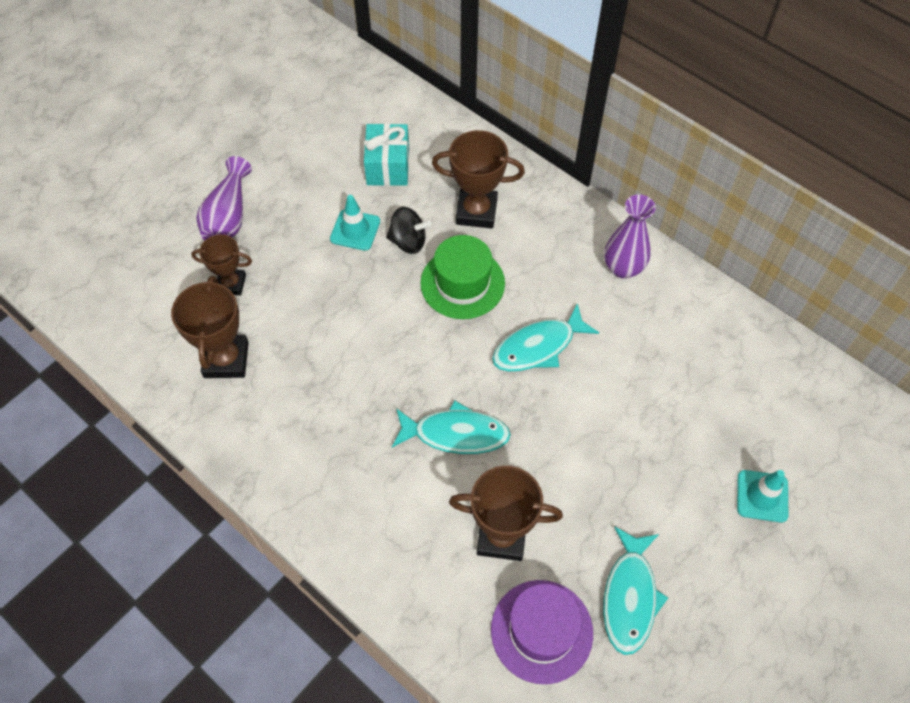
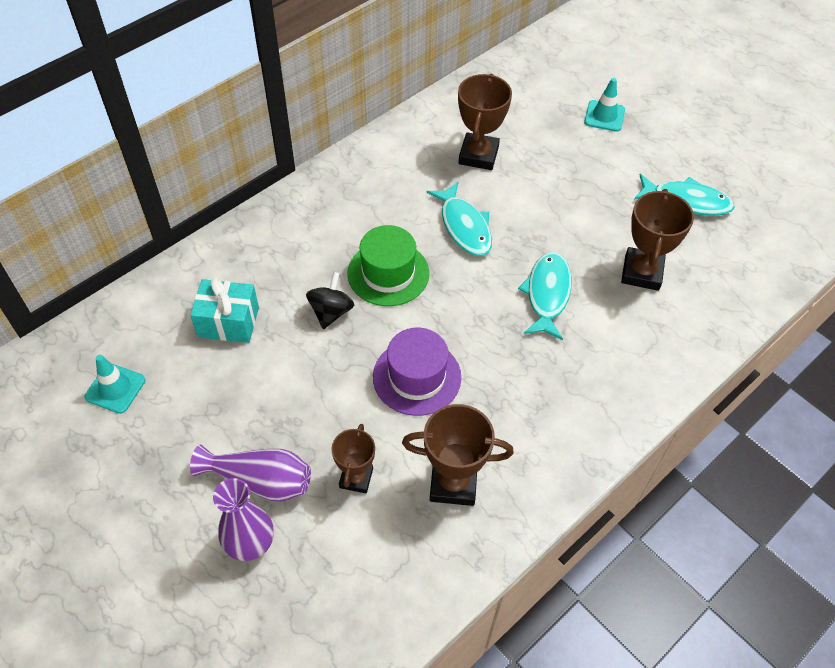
camera: 85 degrees left, 5 degrees down
turquoise traffic cone [330,195,380,251] -> turquoise traffic cone moved to [85,355,146,414]
brown trophy [432,130,525,228] -> brown trophy moved to [458,74,512,170]
purple hat [491,580,593,684] -> purple hat moved to [373,328,461,416]
purple vase [604,194,656,278] -> purple vase moved to [213,478,274,561]

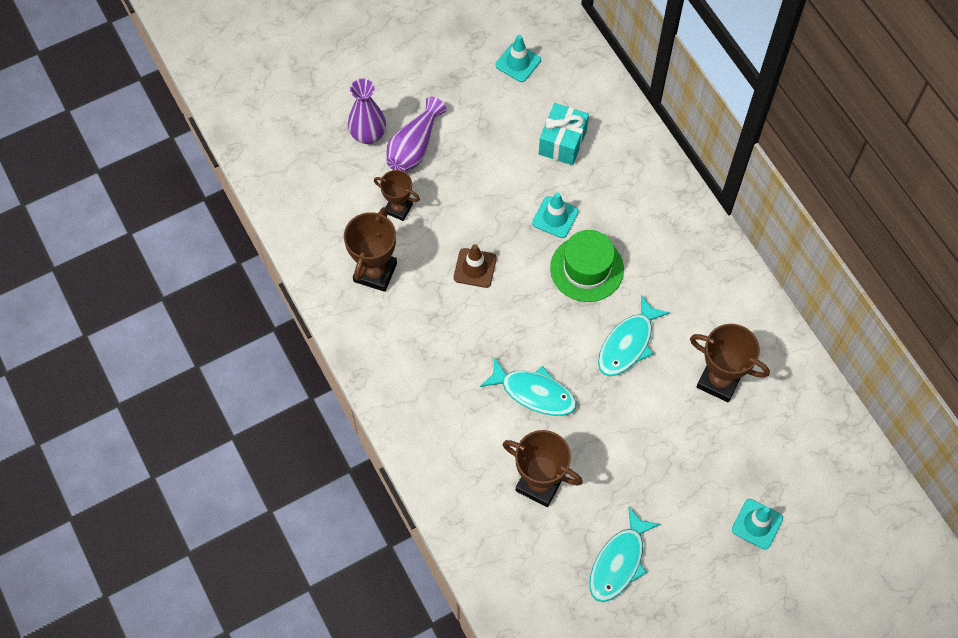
camera: 105 degrees right, 10 degrees up
black spinning top [306,272,354,329] -> turquoise traffic cone [532,192,579,238]
purple hat [373,328,461,416] -> brown traffic cone [454,244,497,288]
turquoise fish [427,181,492,256] -> turquoise fish turned 45 degrees counterclockwise [598,295,670,376]

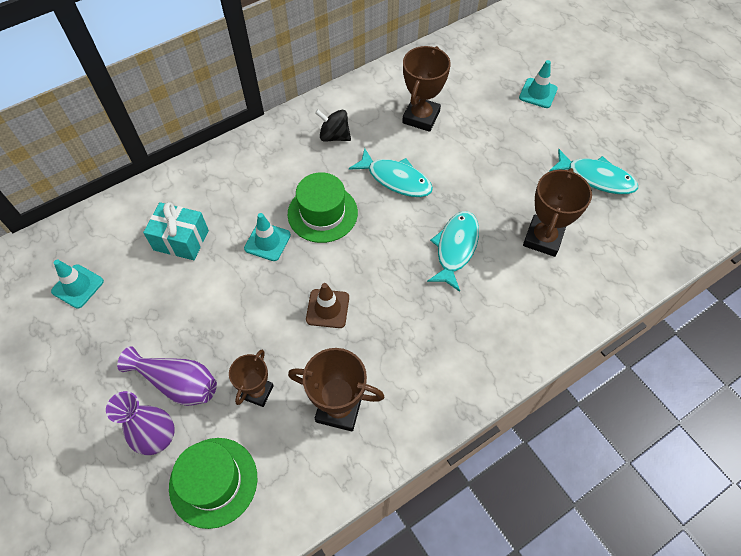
camera: 95 degrees left, 5 degrees down
none -> green hat [169,438,257,529]
none -> black spinning top [315,110,351,142]

